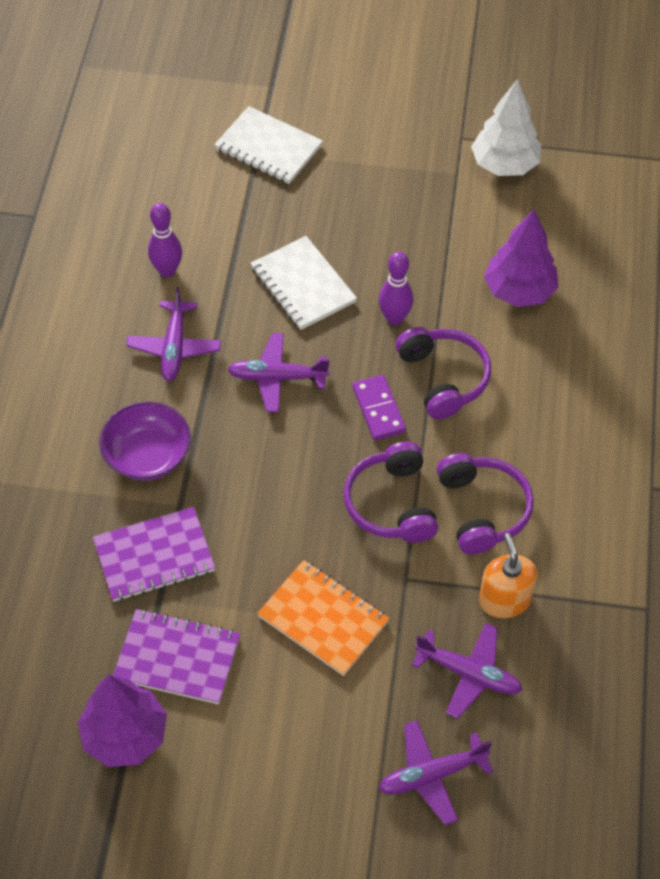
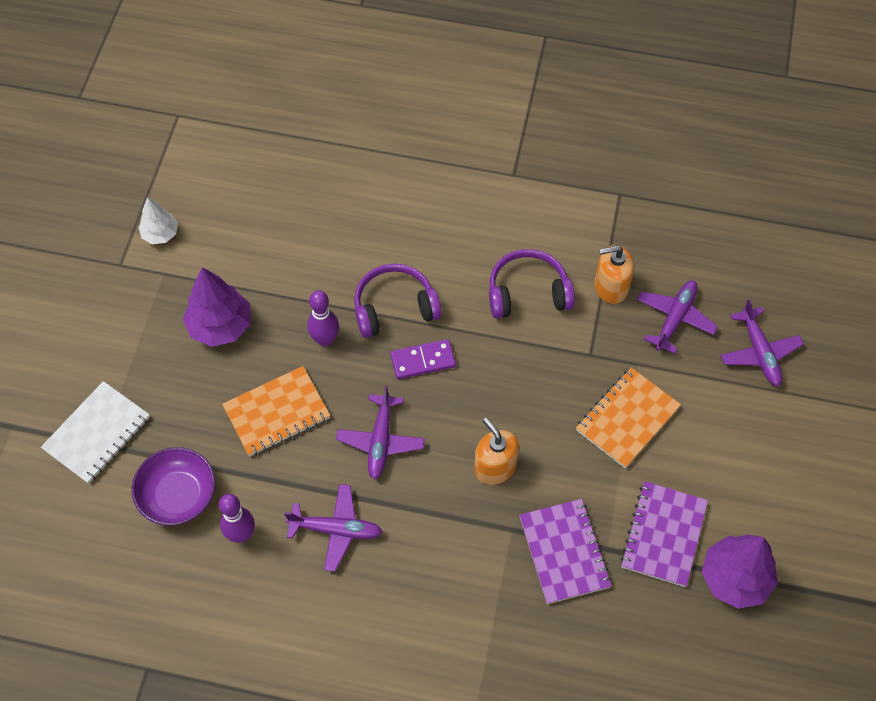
camera: 85 degrees left, 5 degrees up
purple bowl [99,401,191,481] -> purple bowl moved to [132,447,215,526]
white notebook [250,236,357,330] -> orange notebook [222,366,330,457]
purple headphones [344,442,438,543] -> none
white tree [471,79,541,176] -> white tree [138,197,178,244], size x0.60
purple tree [484,209,558,307] -> purple tree moved to [183,267,251,347]
none -> orange soap dispenser [474,418,519,485]

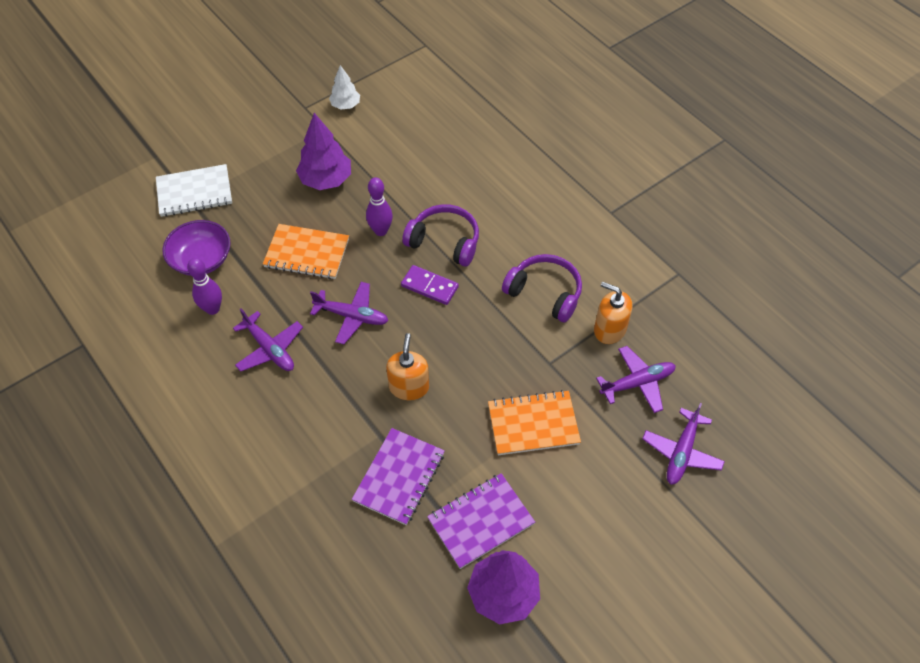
camera: 40 degrees right, 5 degrees down
purple plane [336,385,425,479] -> purple plane turned 120 degrees counterclockwise [310,282,388,344]

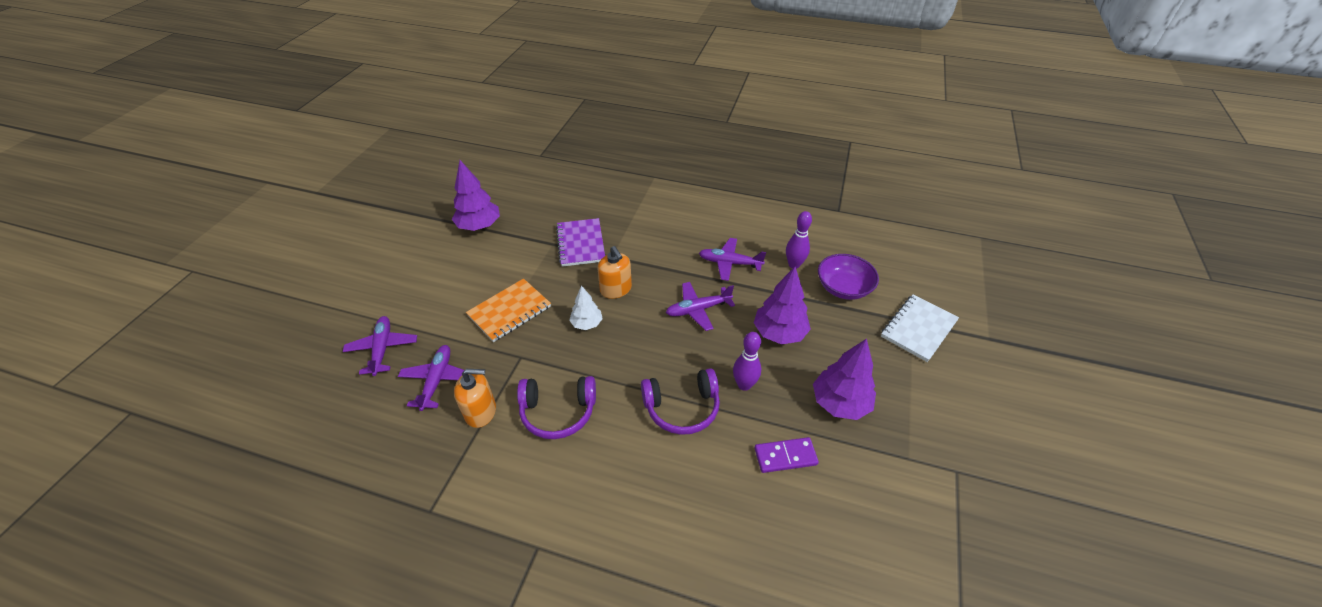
camera: 145 degrees right, 10 degrees down
orange notebook [263,224,349,279] -> purple tree [754,267,811,344]
white tree [329,65,360,110] -> white tree moved to [569,285,603,330]
purple domino [401,265,459,305] -> purple domino moved to [755,437,819,473]
purple notebook [427,473,535,569] -> none
purple plane [596,346,676,413] -> purple plane turned 150 degrees clockwise [398,345,464,411]

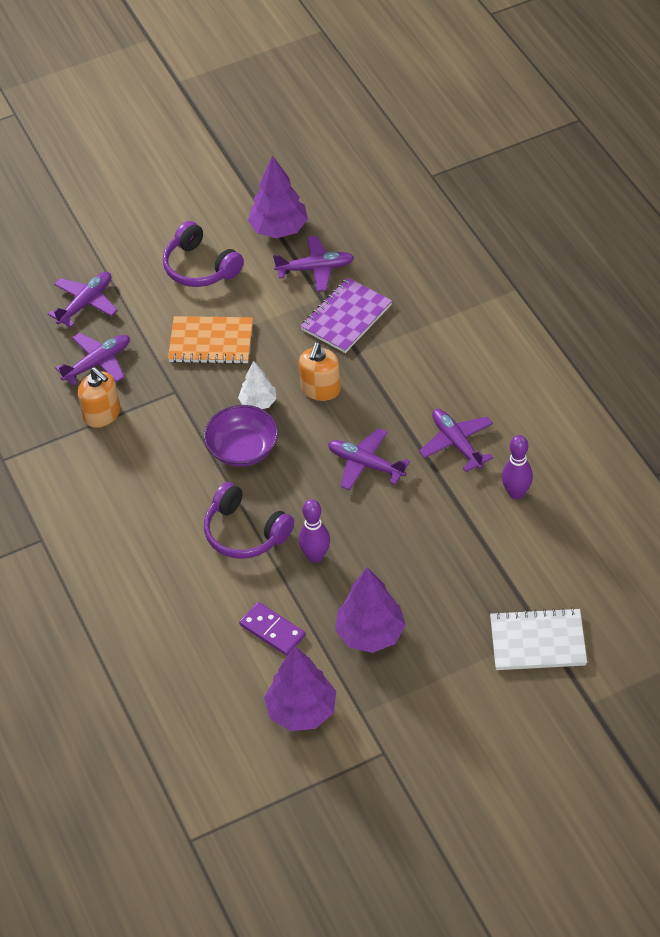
camera: 50 degrees right, 5 degrees up
purple headphones [517,376,596,439] -> purple headphones moved to [163,221,244,287]
purple tree [754,267,811,344] -> purple tree moved to [264,646,336,731]
purple bowl [818,254,879,300] -> purple bowl moved to [204,405,278,467]
none -> purple plane [273,236,354,292]

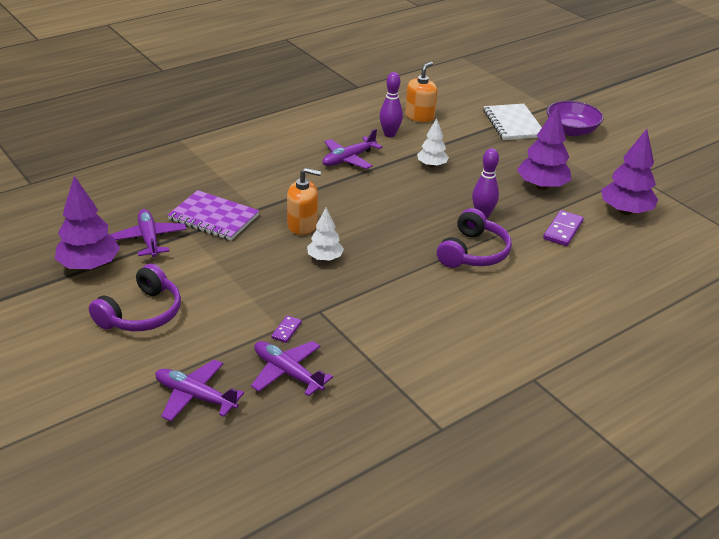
camera: 105 degrees left, 15 degrees down
orange soap dispenser [78,367,120,428] -> orange soap dispenser moved to [405,62,437,123]
orange notebook [168,316,253,364] -> none
purple bowl [204,405,278,467] -> purple bowl moved to [547,101,603,136]
purple plane [328,428,410,490] -> none
none -> purple domino [271,315,302,343]
none -> white tree [417,118,449,168]

